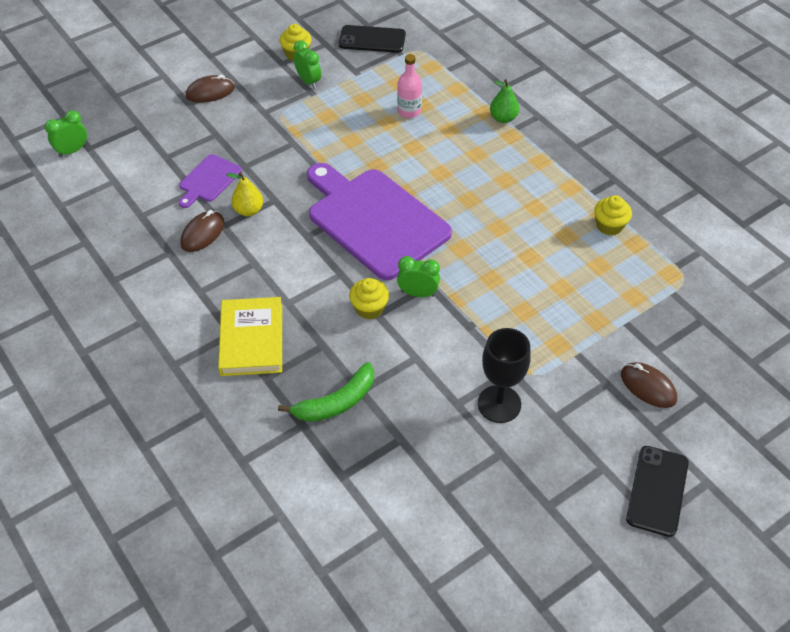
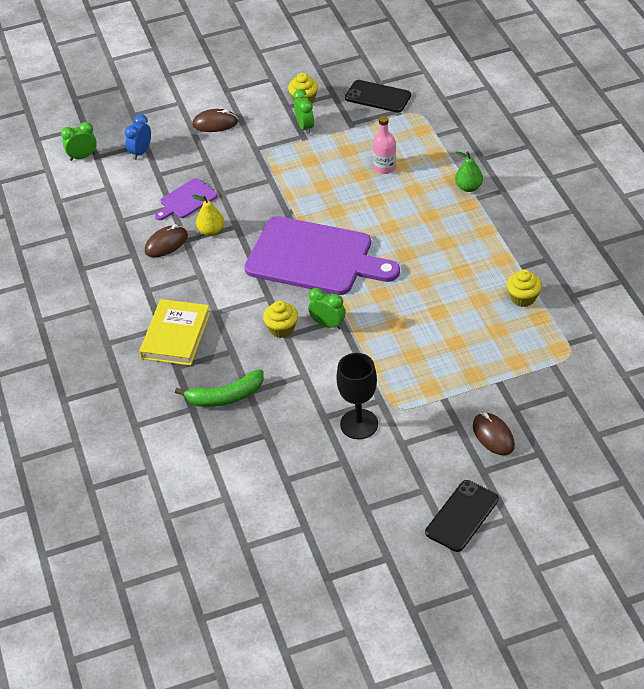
camera: 20 degrees right, 5 degrees down
purple cutting board [307,163,452,280] -> purple cutting board turned 135 degrees clockwise [244,216,400,295]
none -> blue clock [125,114,151,160]

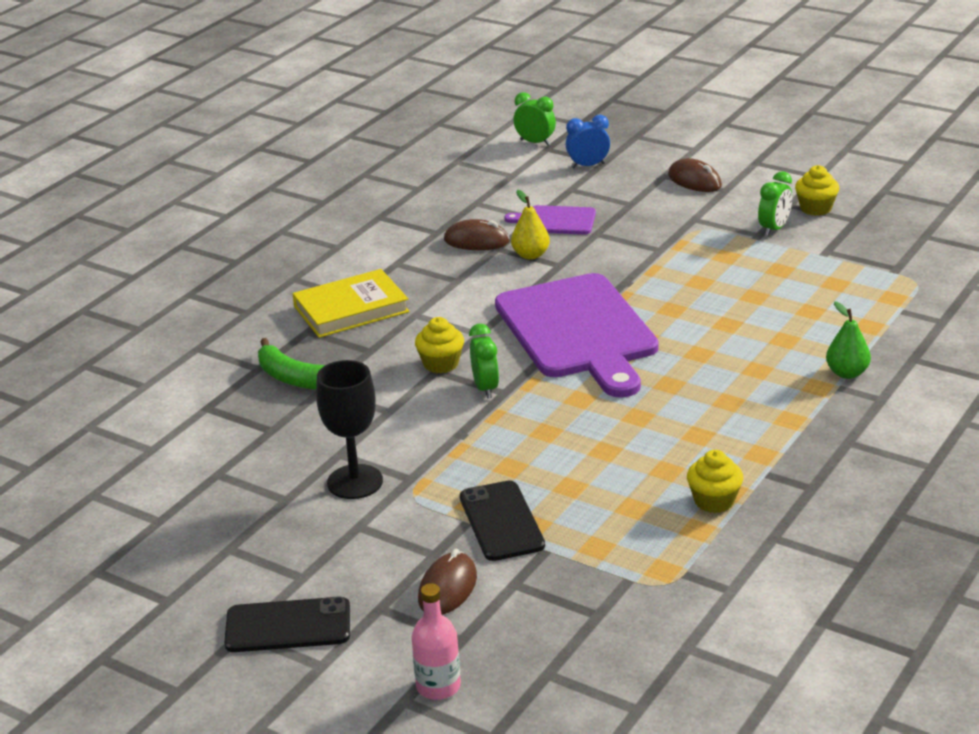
camera: 50 degrees right, 15 degrees down
black phone [345,80,411,112] -> black phone moved to [460,480,545,561]
pink bottle [373,116,396,174] -> pink bottle moved to [412,583,461,700]

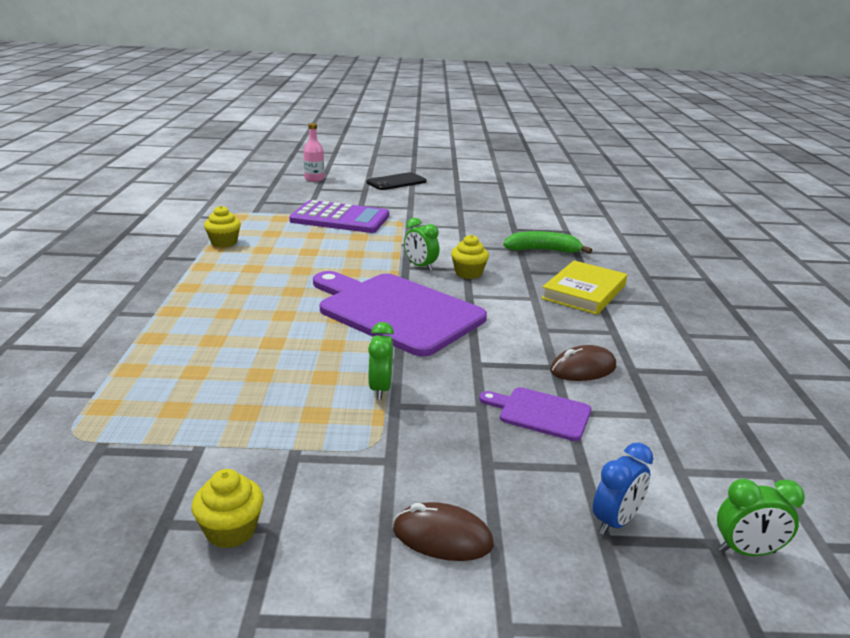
camera: 145 degrees right, 5 degrees down
black goblet [316,360,383,499] -> none
brown mouse [418,549,477,615] -> none
black phone [460,480,545,561] -> purple calculator [289,200,389,233]
purple cutting board [505,205,596,234] -> purple cutting board turned 135 degrees counterclockwise [479,387,591,441]
yellow pear [511,190,550,260] -> none
green clock [758,171,792,236] -> green clock moved to [368,322,394,400]
green pear [826,301,871,379] -> none

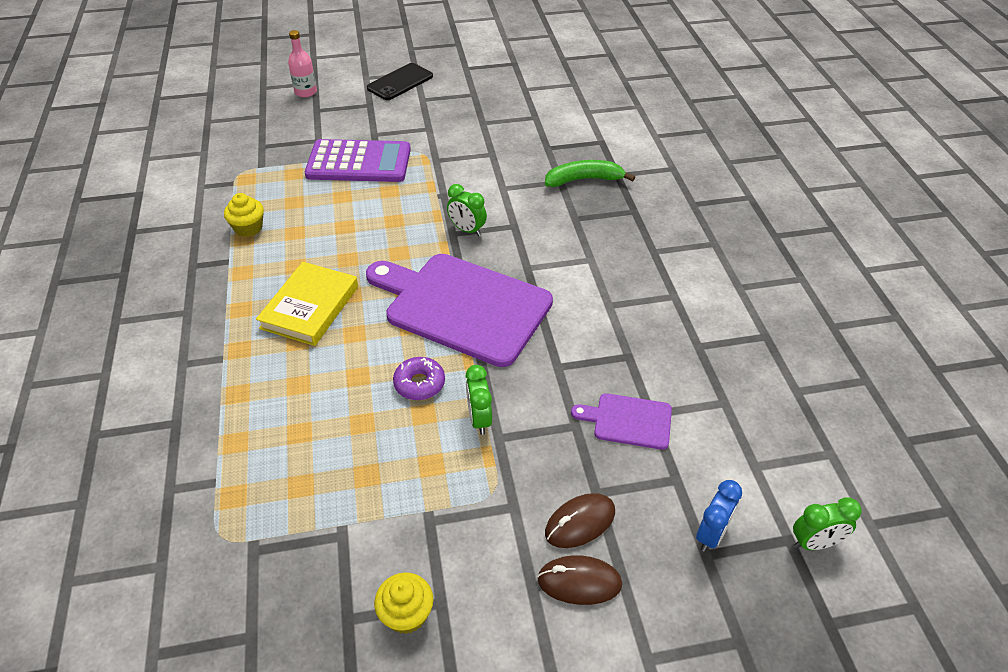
camera: 10 degrees left, 20 degrees up
yellow cupcake [451,235,489,279] -> none
yellow book [541,260,627,315] -> yellow book moved to [256,262,358,346]
brown mouse [550,345,616,381] -> brown mouse moved to [545,493,615,548]
none -> purple donut [393,357,445,400]

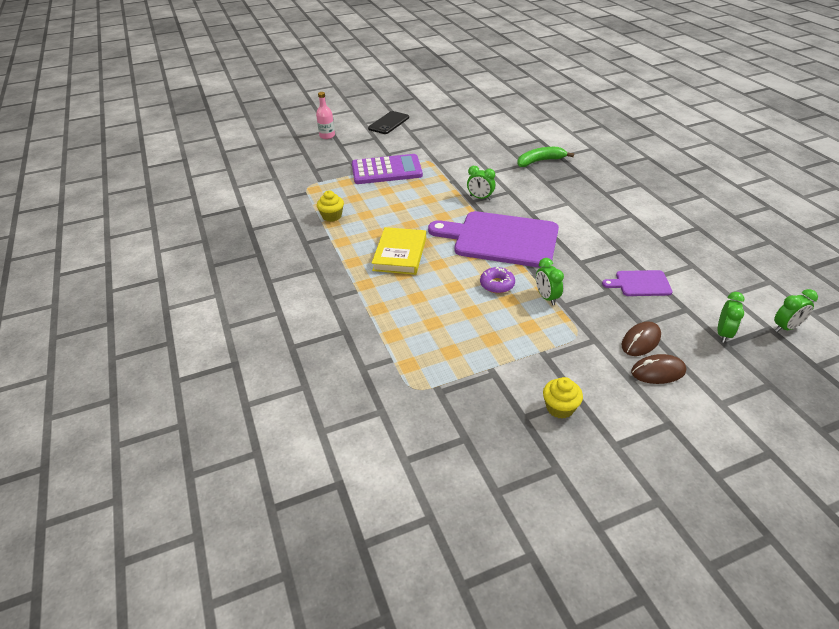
camera: 10 degrees left, 5 degrees down
blue clock [696,480,742,552] -> green clock [717,292,744,343]

